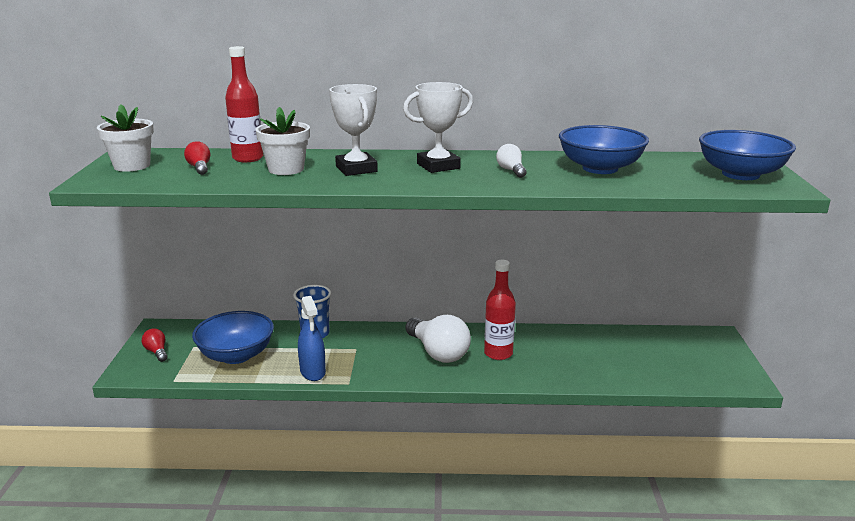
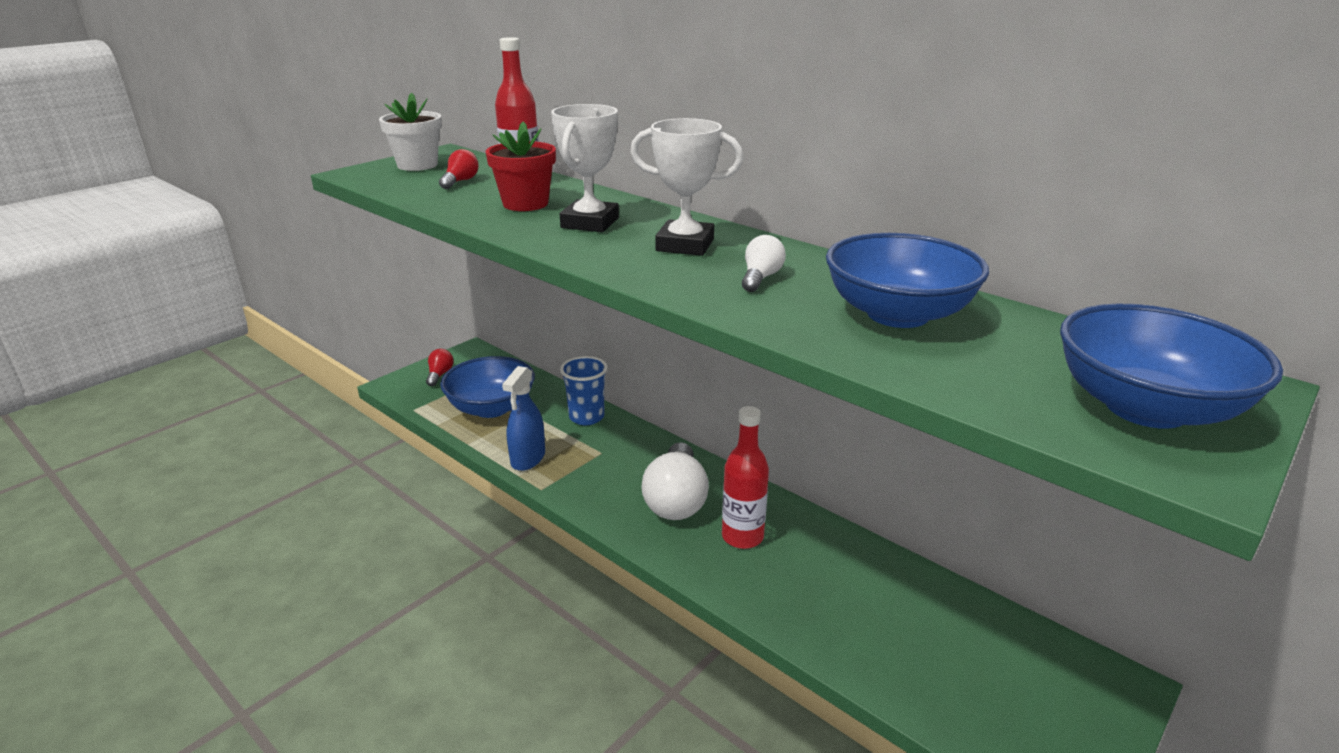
camera: 40 degrees right, 5 degrees up
white flower pot [256,107,310,175] -> red flower pot [486,121,556,211]

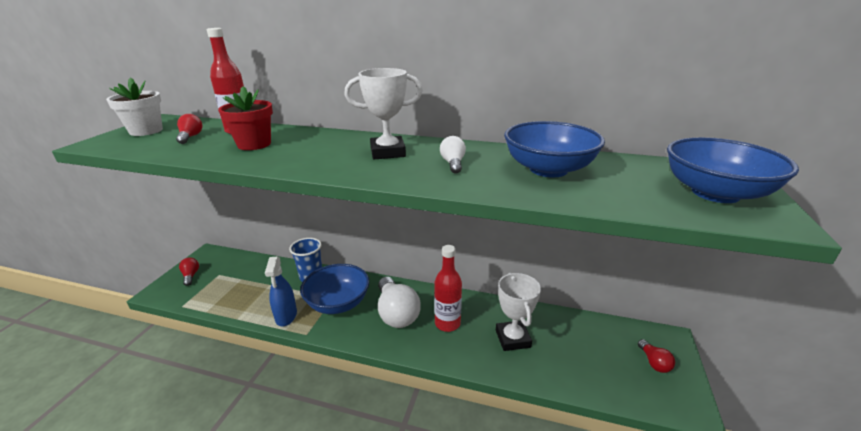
camera: 25 degrees left, 0 degrees up
blue bowl [440,356,535,418] -> blue bowl moved to [300,264,369,314]
white trophy [551,104,619,232] -> white trophy moved to [496,273,541,351]
none -> red light bulb [638,339,675,373]

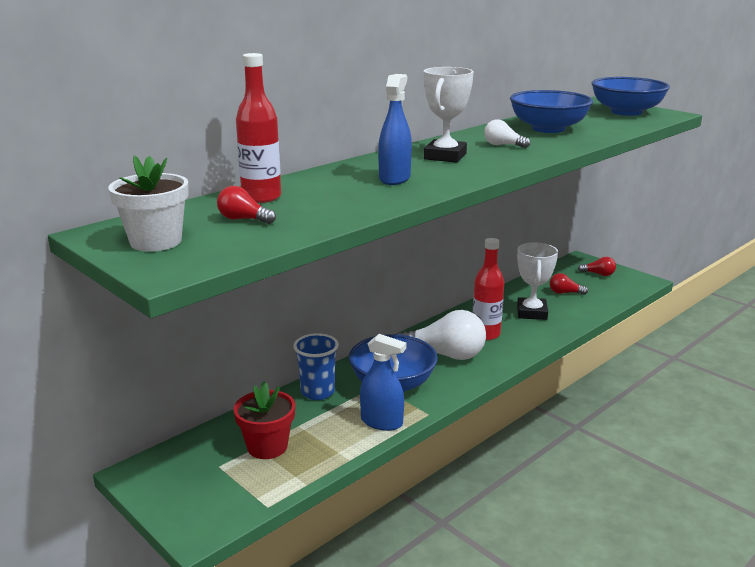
camera: 60 degrees left, 5 degrees down
red light bulb [179,257,199,286] -> red light bulb moved to [550,273,588,295]
red flower pot [218,86,273,150] -> red flower pot moved to [233,381,295,459]
white trophy [496,273,541,351] -> white trophy turned 75 degrees clockwise [517,243,558,320]
none -> blue spray bottle [378,74,412,185]

